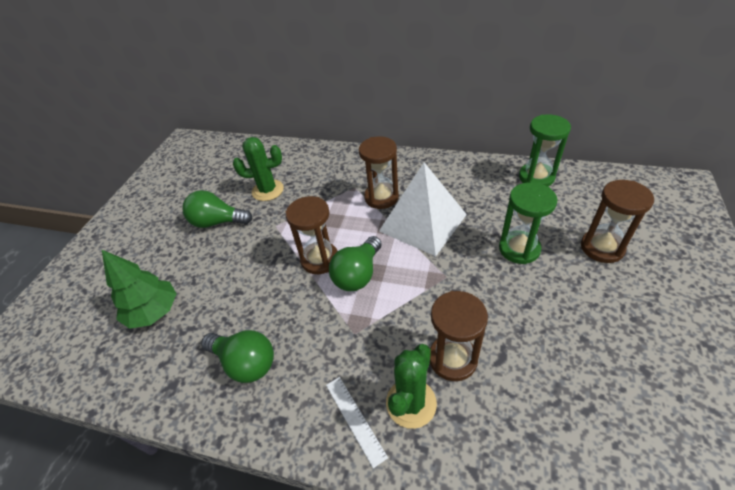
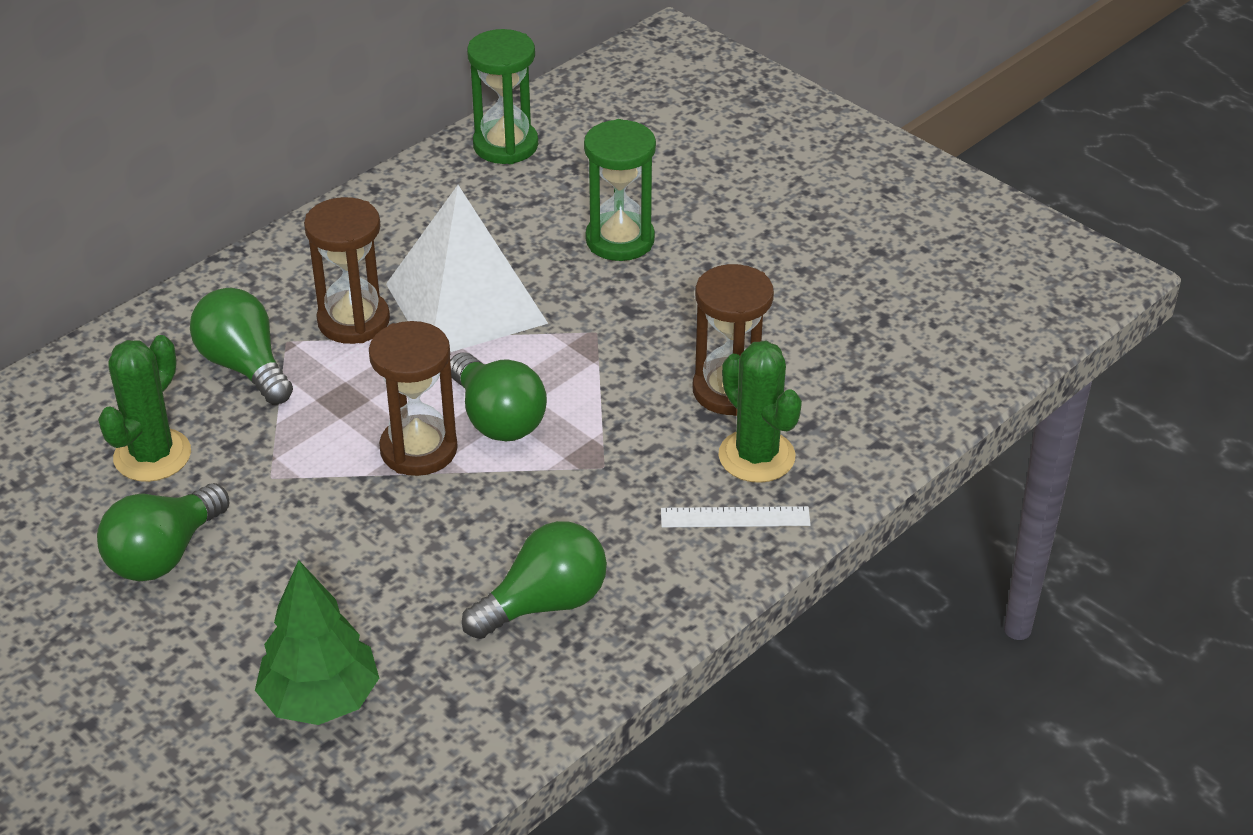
camera: 65 degrees left, 5 degrees down
brown hourglass [581,180,654,263] -> none
none -> green light bulb [190,288,293,404]

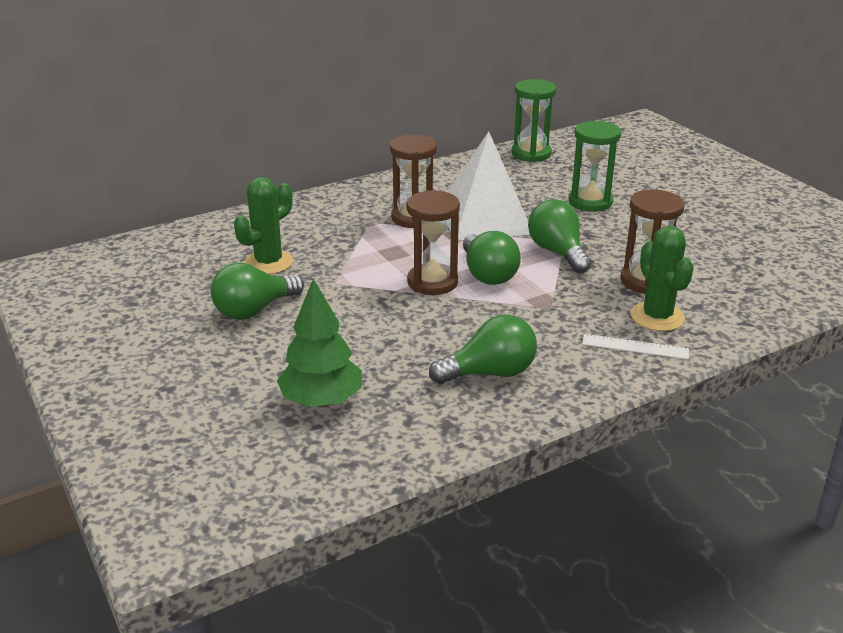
camera: 15 degrees right, 10 degrees down
green light bulb [190,288,293,404] -> green light bulb moved to [528,199,592,273]

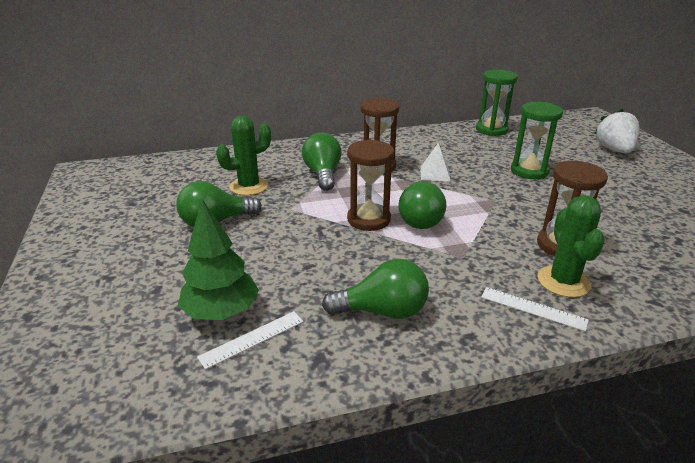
camera: 15 degrees right, 0 degrees up
white pyramid [447,132,530,240] -> white pyramid [420,143,451,181], size x0.44
green light bulb [528,199,592,273] -> green light bulb moved to [302,132,342,191]
none -> white ruler [197,311,304,370]
none -> white strawberry [594,109,640,153]

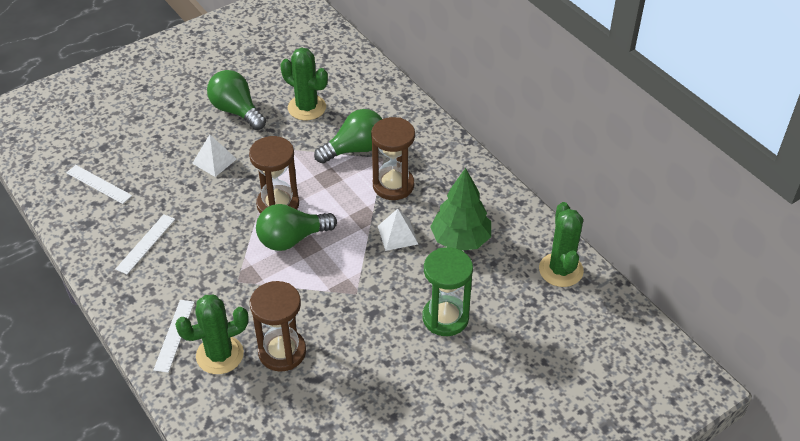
camera: 70 degrees right, 15 degrees up
green tree [178,199,259,320] -> green tree moved to [430,168,491,251]
green light bulb [322,259,429,319] -> white ruler [115,214,175,274]
green hourglass [476,70,518,136] -> green cactus [539,202,584,287]
white strawberry [594,109,640,153] -> none
none -> white pyramid [192,134,237,177]

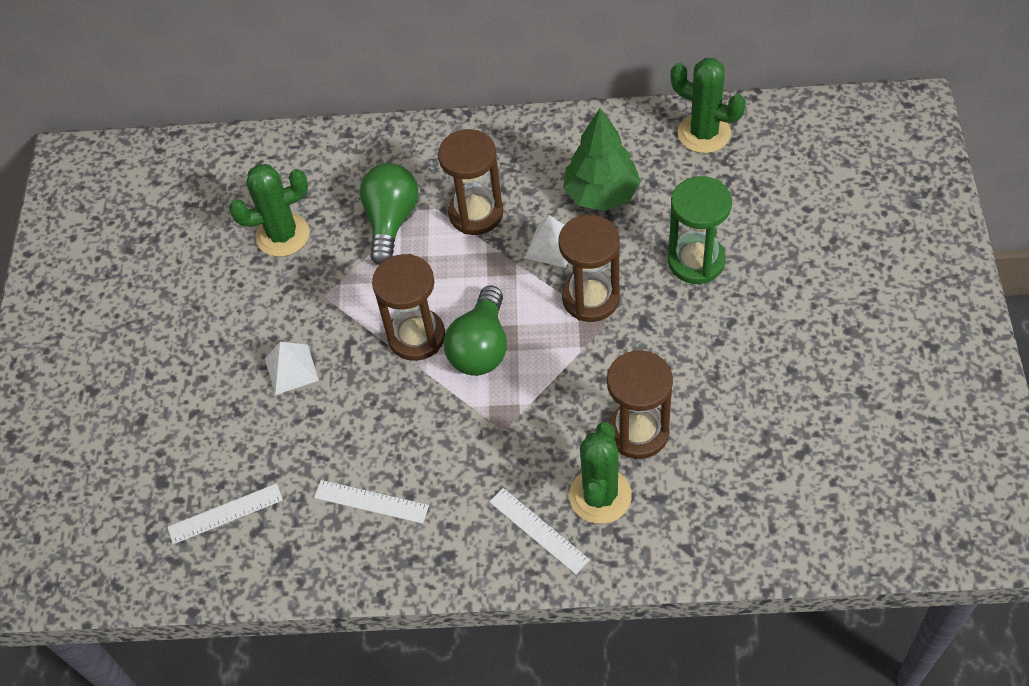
camera: 50 degrees left, 10 degrees up
white ruler [115,214,175,274] -> white ruler turned 45 degrees counterclockwise [314,480,429,524]
green light bulb [207,70,266,130] -> none
none -> brown hourglass [558,215,620,322]

